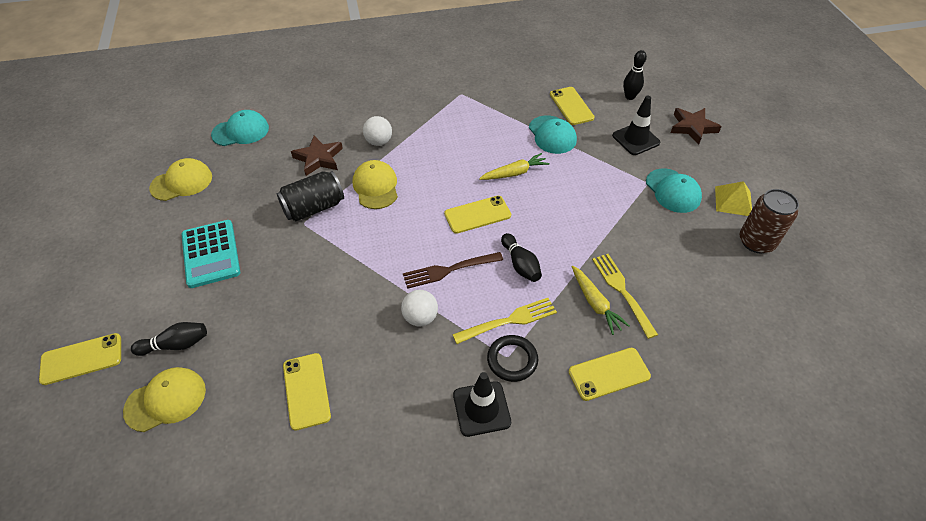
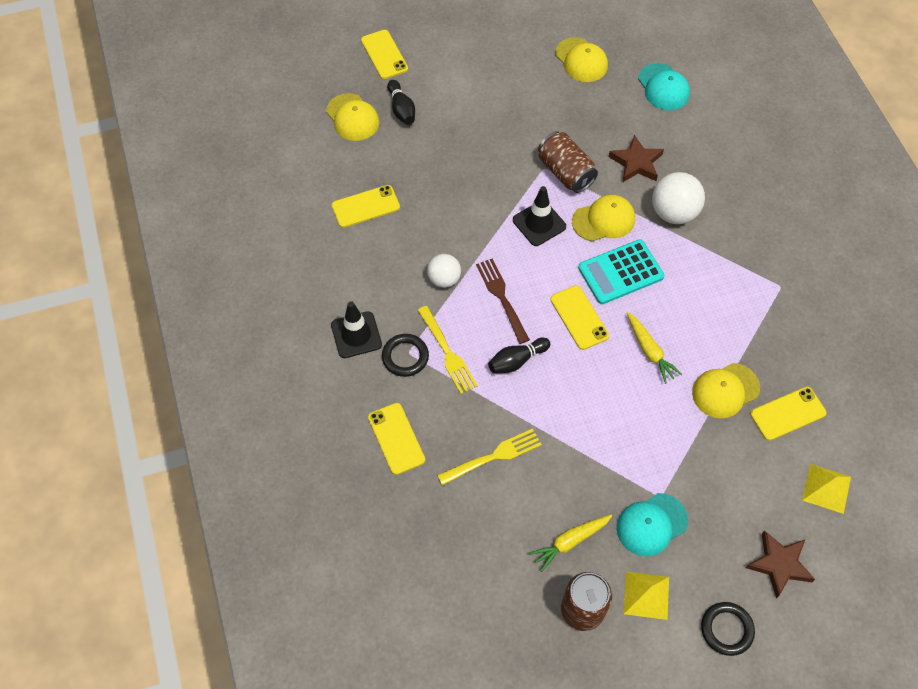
camera: 85 degrees right, 10 degrees up
turquoise calculator [182,220,240,288] -> turquoise calculator moved to [578,239,664,304]
black can [277,171,344,221] -> brown can [538,131,598,193]
white ball [363,116,392,146] -> white ball [652,172,705,224], size x1.56
turquoise cap [529,115,577,154] -> yellow cap [692,363,760,418]
yellow carrot [571,265,630,335] -> yellow carrot moved to [529,515,612,572]
black traffic cone [612,96,660,155] -> black traffic cone moved to [513,186,566,246]
black bowling pin [623,50,647,100] -> yellow pyramid [802,464,851,514]
none -> black ring [701,602,755,656]

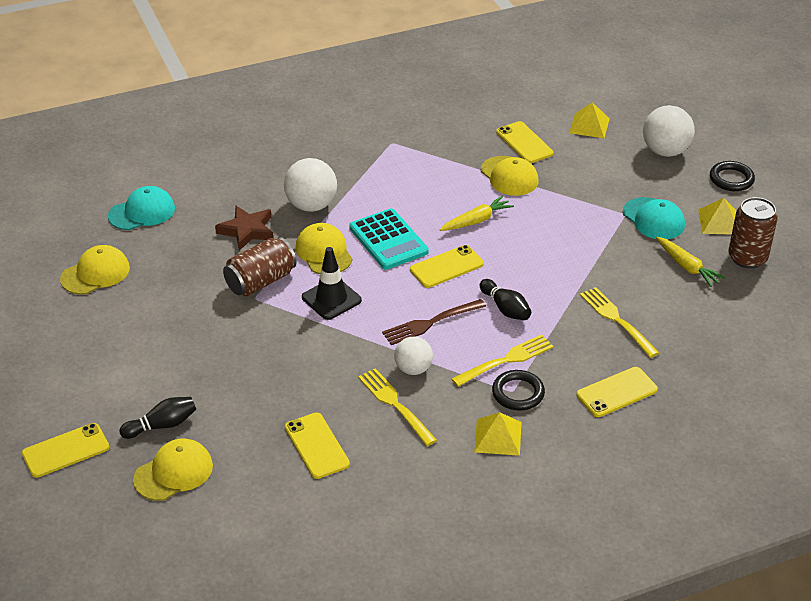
camera: 95 degrees left, 20 degrees down
black traffic cone [331,301,382,358] -> yellow pyramid [474,412,521,456]
brown star [746,530,815,598] -> white ball [643,105,695,157]
none -> yellow fork [358,368,437,446]

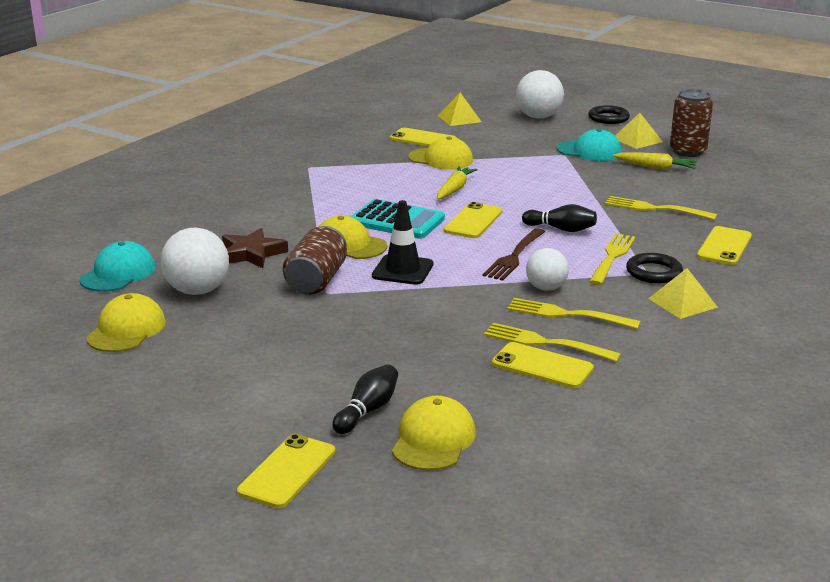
camera: 35 degrees left, 15 degrees down
white ball [284,158,337,212] -> white ball moved to [161,227,229,295]
none -> yellow fork [484,323,621,362]

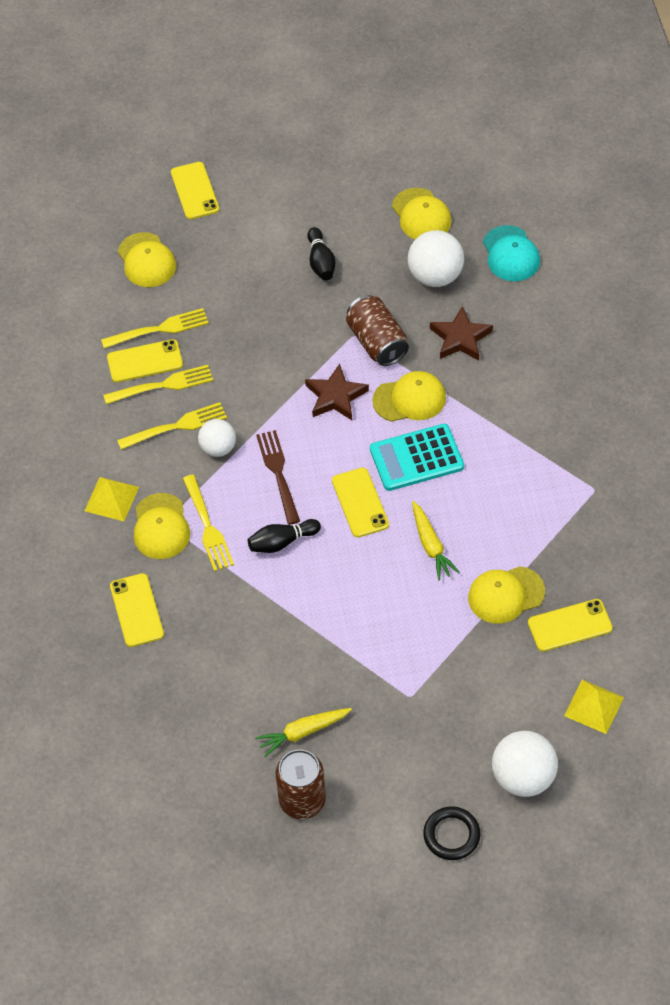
camera: 140 degrees right, 30 degrees up
black bowling pin [332,364,398,434] -> black bowling pin moved to [307,227,336,281]
black traffic cone [372,200,433,285] -> brown star [305,364,369,420]
turquoise cap [557,129,622,161] -> none
yellow fork [605,196,717,220] -> yellow fork moved to [101,308,209,348]
yellow pyramid [615,113,663,149] -> none
black ring [626,253,683,283] -> yellow cap [134,493,190,559]

